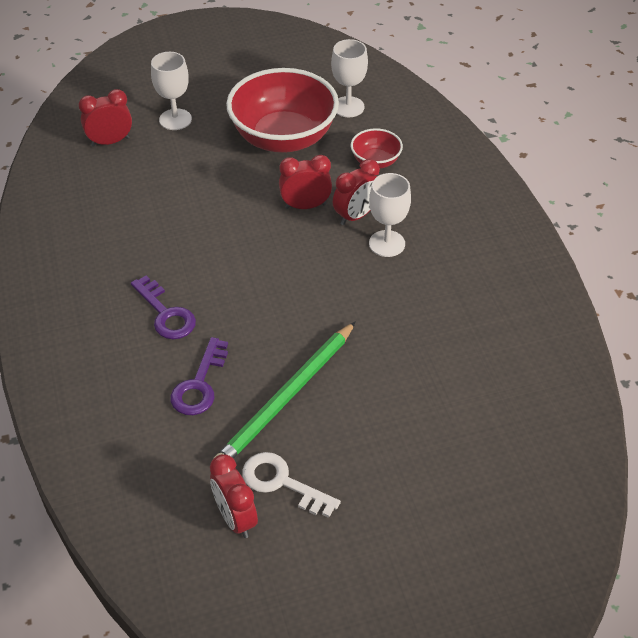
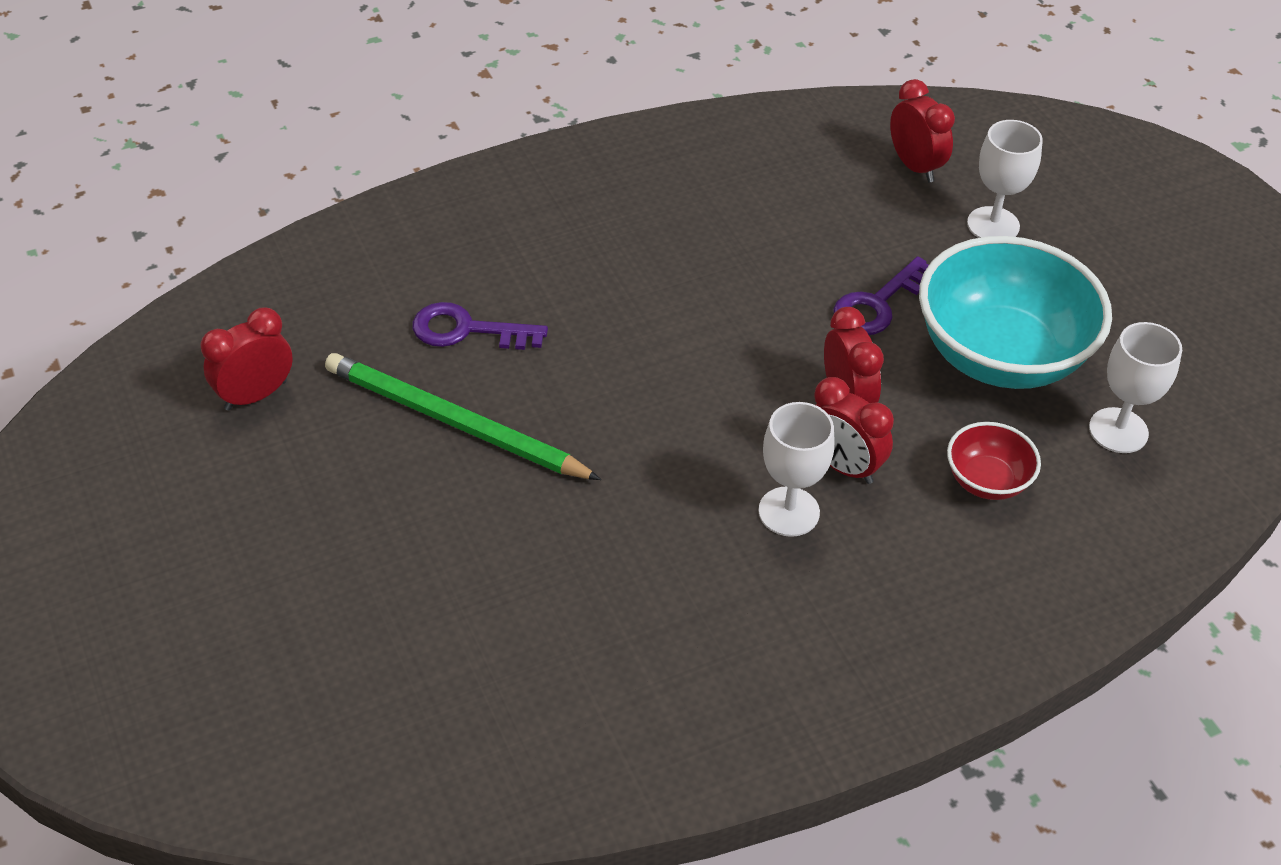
camera: 80 degrees right, 0 degrees up
purple key [131,276,196,339] -> purple key moved to [833,256,929,335]
red bowl [226,68,339,153] -> turquoise bowl [919,236,1112,389]
white key [242,452,341,518] -> none

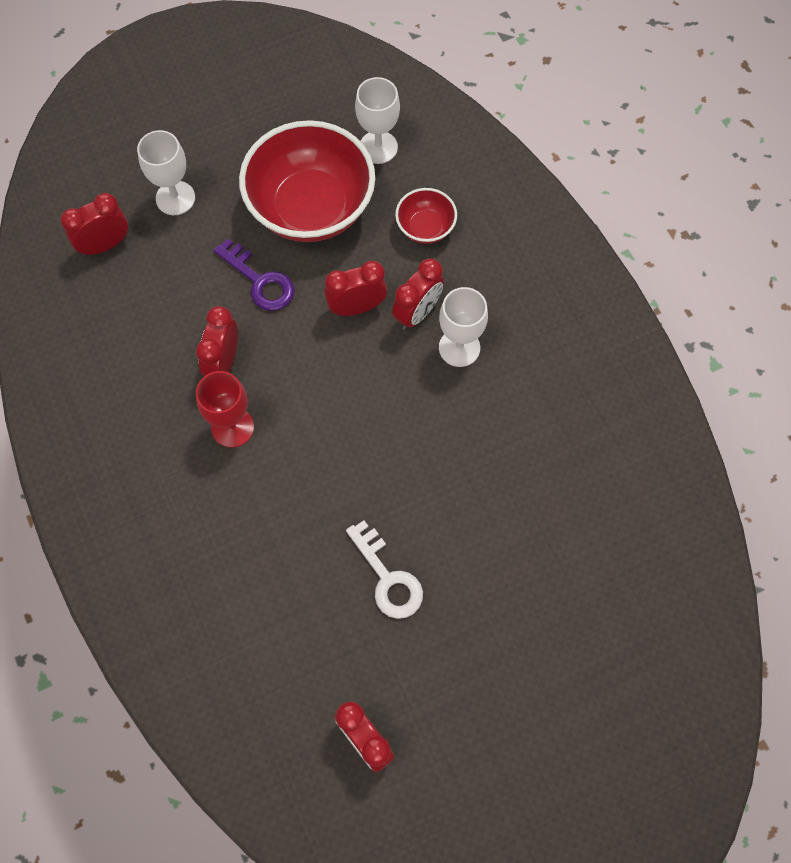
camera: 90 degrees left, 20 degrees up
green pencil [325,353,601,480] -> white key [346,520,423,619]
purple key [412,302,548,350] -> none
turquoise bowl [919,236,1112,389] -> red bowl [239,120,375,242]
none -> red clock [196,306,238,376]
none -> red goblet [196,371,254,448]

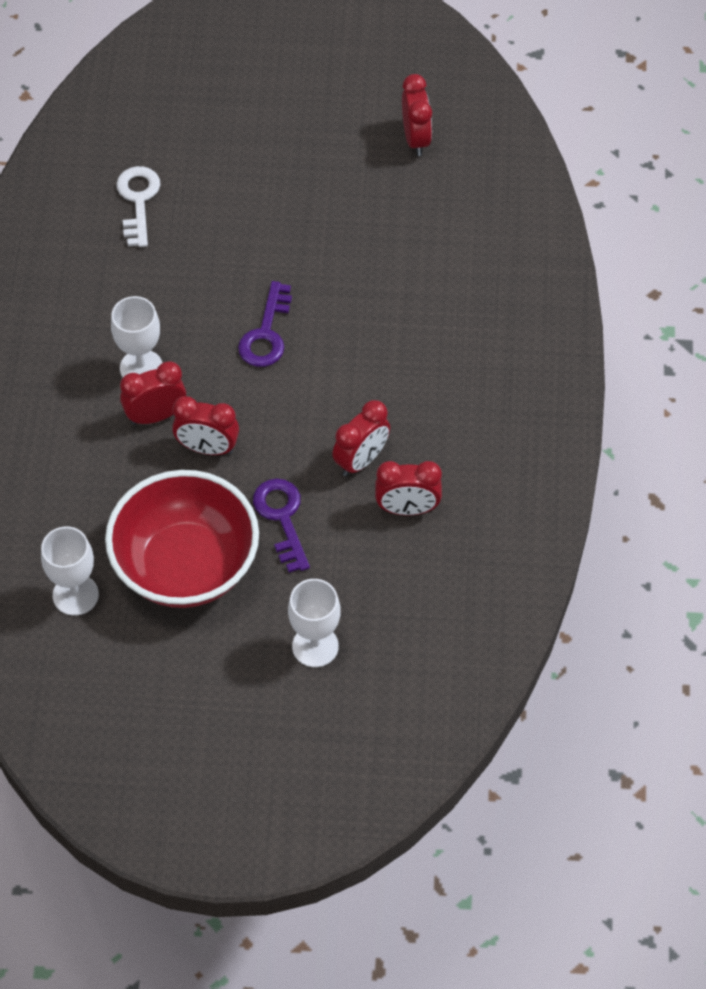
camera: 150 degrees left, 10 degrees down
red clock [60,193,128,256] -> red clock moved to [375,461,442,516]
red goblet [196,371,254,448] -> none
white key [346,520,423,619] -> white key moved to [116,166,160,247]
red bowl [395,188,457,244] -> none
none -> purple key [238,281,292,367]

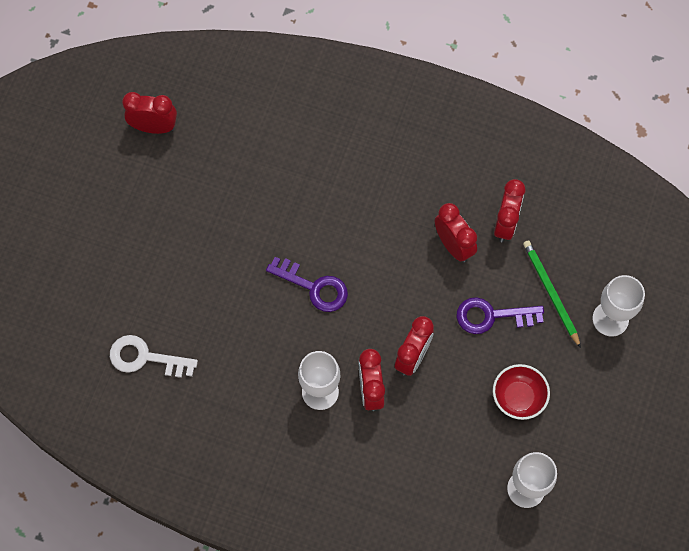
camera: 75 degrees left, 10 degrees up
red bowl [105,470,259,608] -> red bowl [493,364,550,420], size x0.46
none -> green pencil [523,240,581,348]

